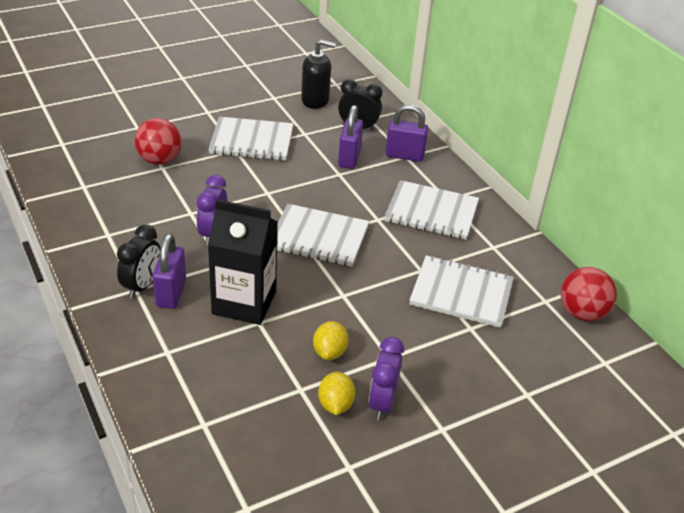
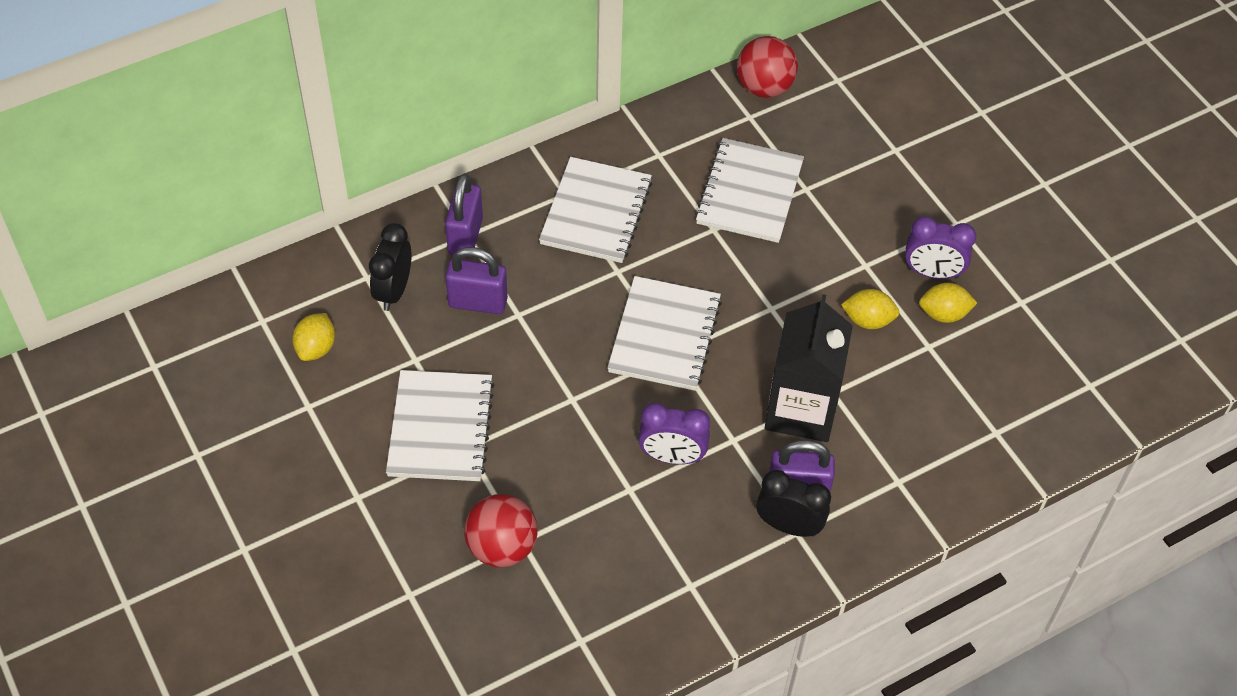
camera: 90 degrees left, 15 degrees up
black soap dispenser [301,39,336,109] -> yellow lemon [292,313,335,361]

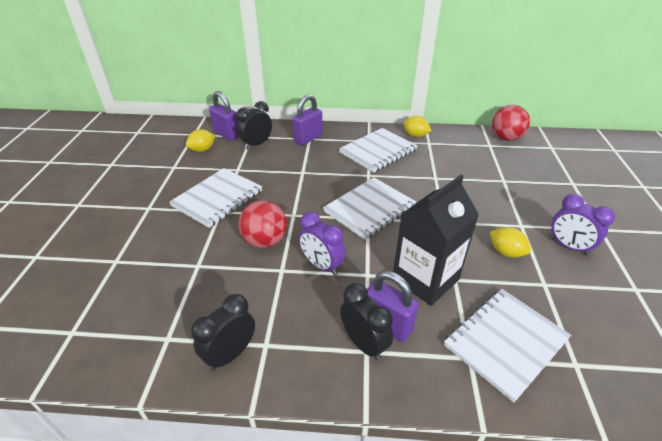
camera: 35 degrees right, 15 degrees down
purple padlock [445,247,508,314] -> purple padlock moved to [209,91,239,141]
red ball [464,494,538,567] -> red ball moved to [238,200,287,248]
white notebook [695,138,804,243] -> white notebook moved to [444,289,571,403]
yellow lemon [919,283,977,323] -> yellow lemon moved to [403,116,432,137]
none -> black clock [191,294,255,371]

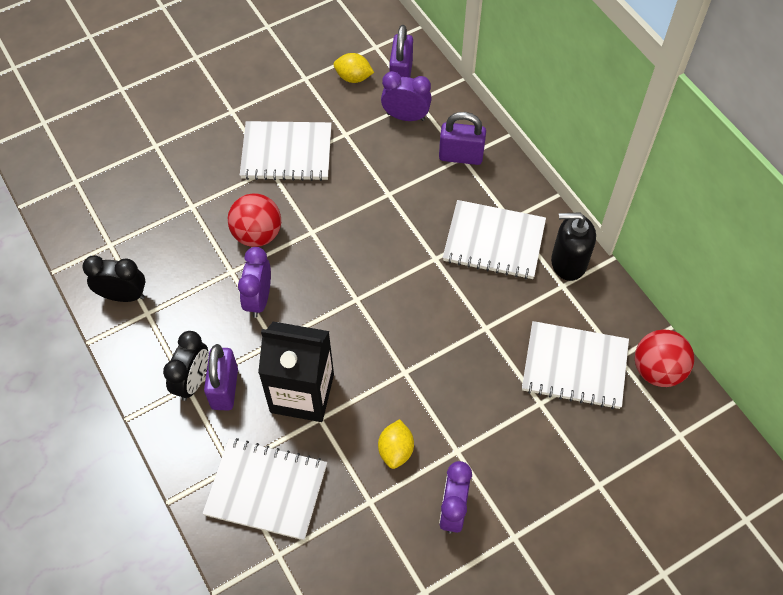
camera: 55 degrees right, 20 degrees up
black clock [236,101,272,149] -> purple clock [381,71,432,121]
white notebook [323,177,416,240] -> white notebook moved to [522,321,629,409]
yellow lemon [403,116,432,137] -> black soap dispenser [551,213,596,281]

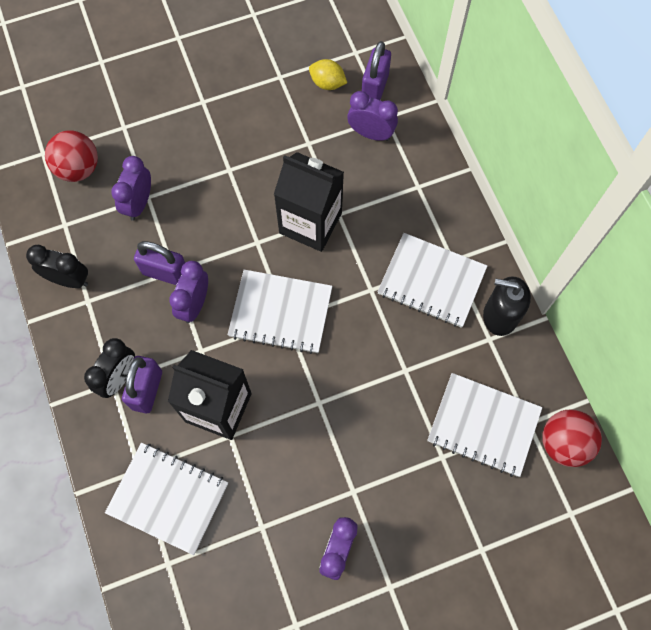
camera: 10 degrees right, 10 degrees up
red ball [228,193,281,247] -> red ball moved to [45,130,98,182]
white notebook [240,121,332,181] -> white notebook moved to [228,270,332,354]
yellow lemon [378,419,414,469] -> none
purple padlock [439,112,486,165] -> purple padlock moved to [134,241,185,285]
none -> purple clock [111,156,151,221]
none -> black carton [274,152,344,252]

